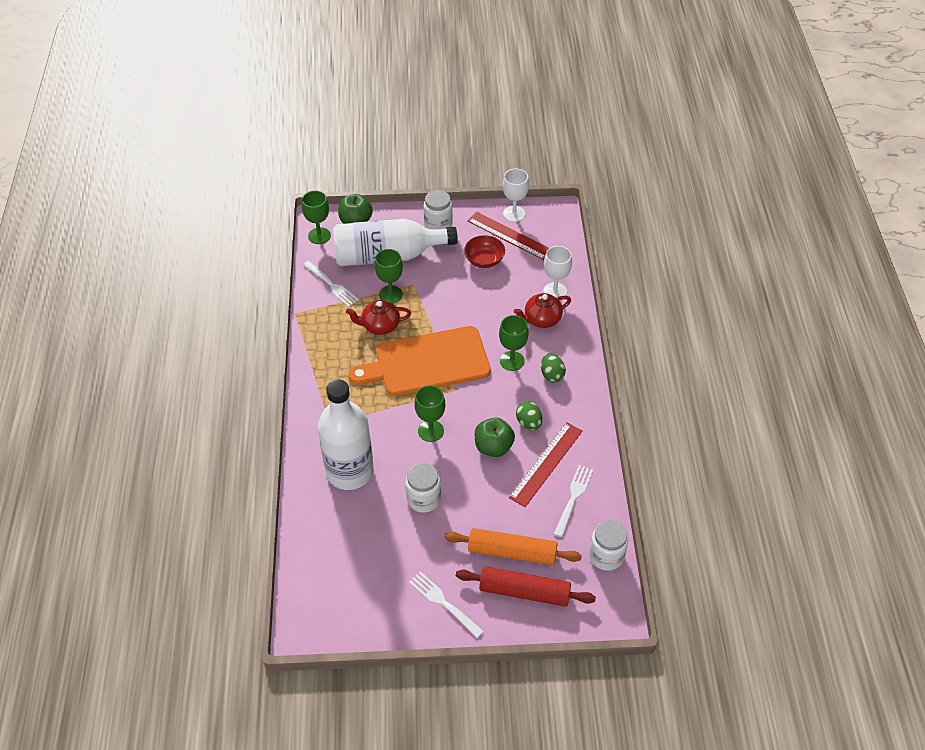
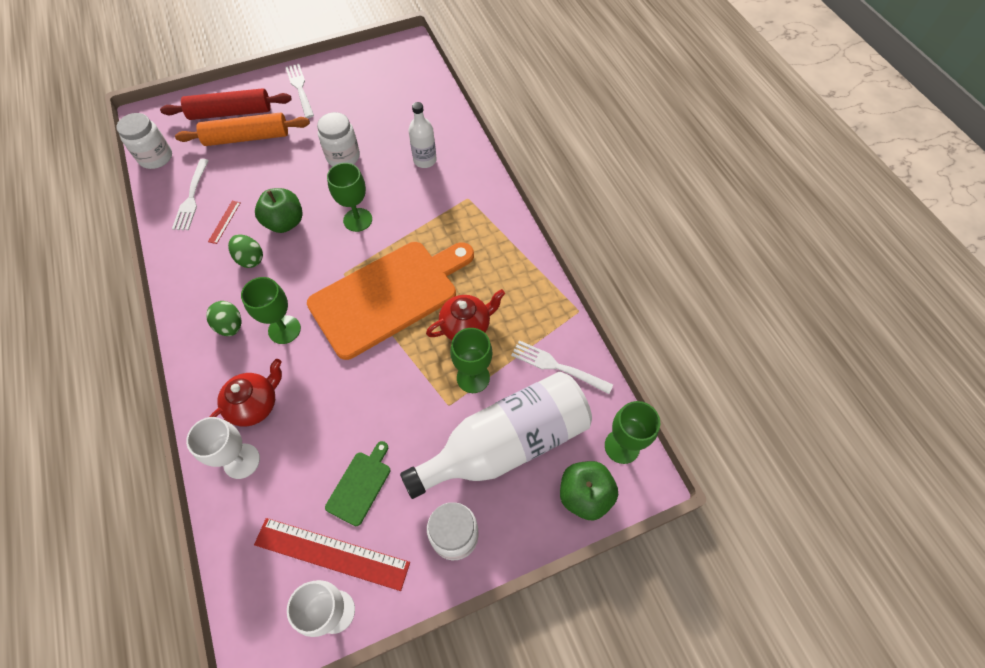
camera: 160 degrees right, 10 degrees up
white bottle [318,379,374,490] -> white bottle [408,102,437,168], size x0.48
white fork [409,571,484,638] -> white fork turned 135 degrees counterclockwise [286,64,314,118]
red bowl [464,235,505,268] -> green cutting board [325,441,390,526]
red ruler [509,422,582,507] -> red ruler [208,201,241,244], size x0.45

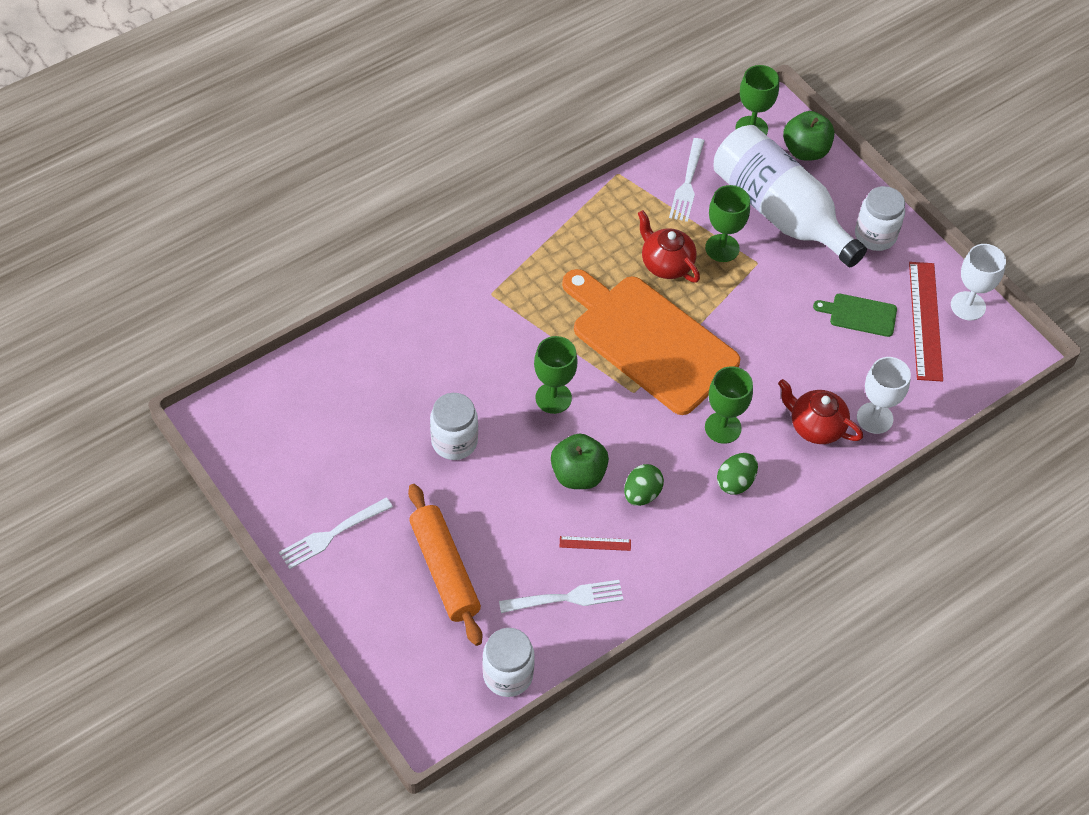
camera: 105 degrees left, 5 degrees down
red rolling pin [160,88,292,120] -> none
white bottle [408,102,437,168] -> none

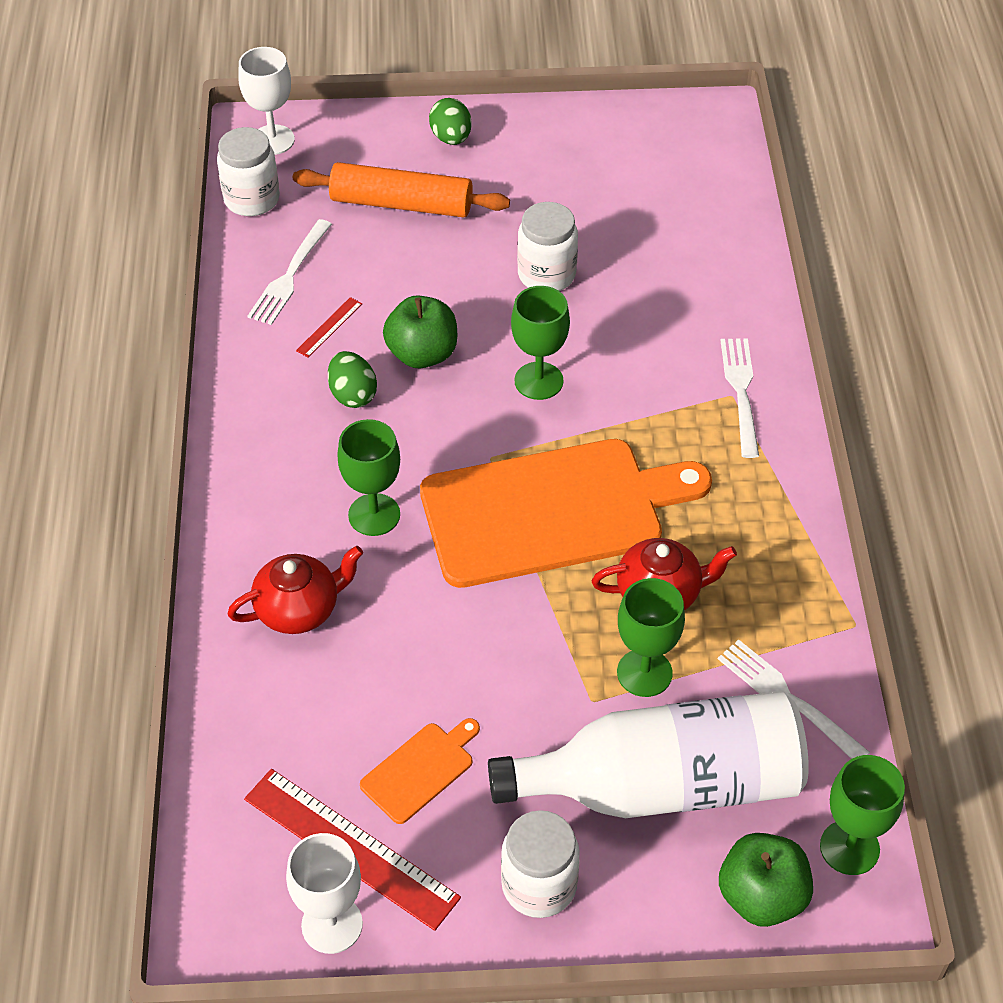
camera: 125 degrees right, 5 degrees down
white fork [279,498,393,569] -> white fork moved to [721,338,759,458]
green egg [717,453,758,495] -> green egg moved to [429,98,472,145]
green cutting board [813,294,897,337] -> orange cutting board [360,718,480,824]
white goblet [857,357,911,434] -> white goblet moved to [238,47,295,155]

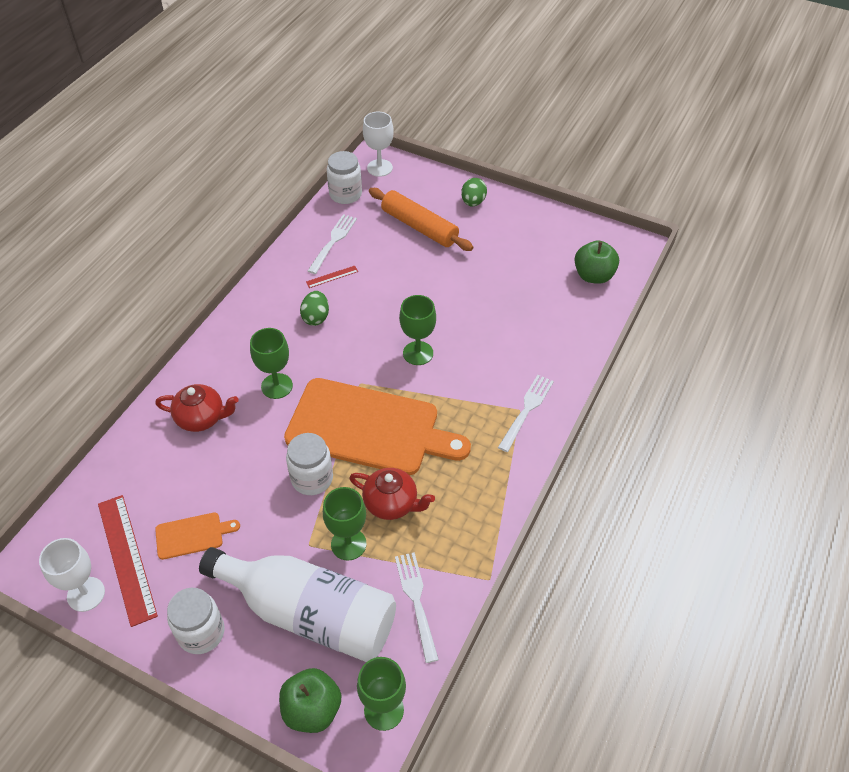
camera: 30 degrees right, 0 degrees up
white fork [247,219,332,325] -> white fork turned 150 degrees clockwise [308,214,357,274]
green apple [383,295,457,368] -> green apple moved to [575,240,619,284]
white jar [517,202,578,291] -> white jar moved to [286,433,333,495]

